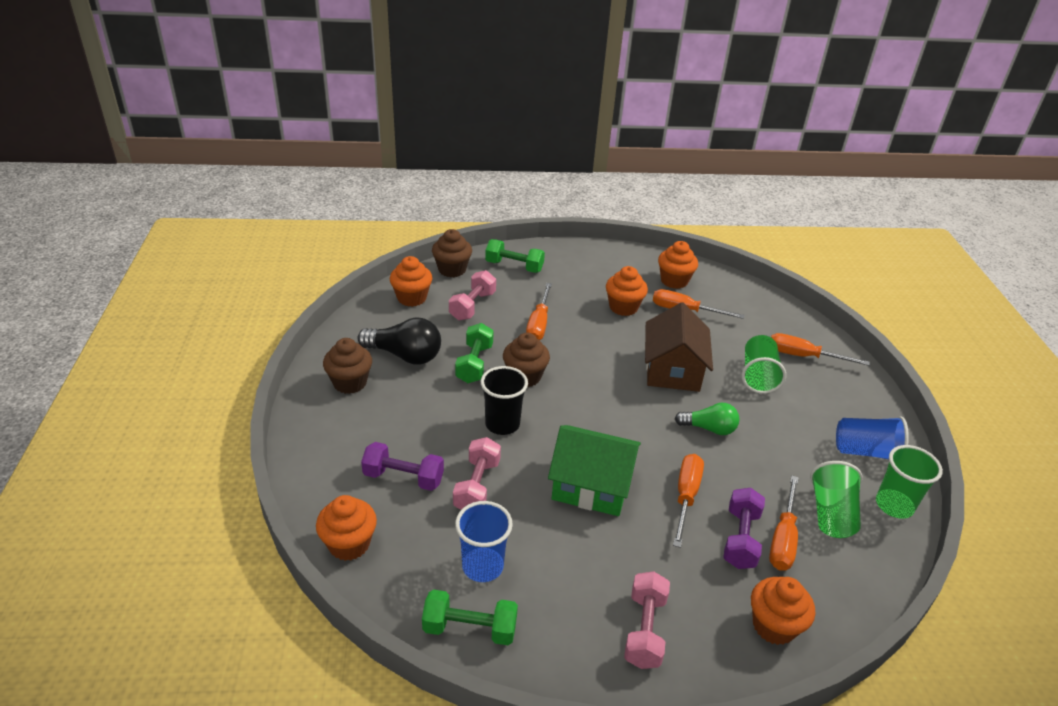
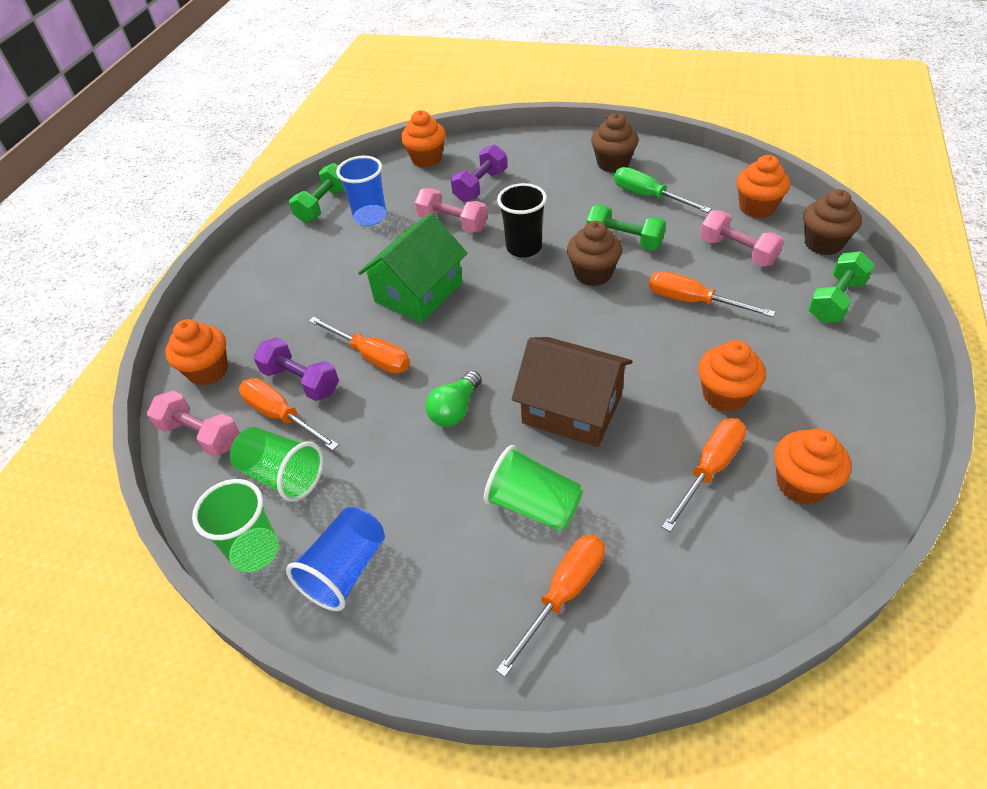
camera: 115 degrees right, 10 degrees up
black light bulb [358,317,441,365] -> green screwdriver [614,167,711,213]
pink dumbbell [624,571,670,669] -> pink dumbbell moved to [147,391,239,457]

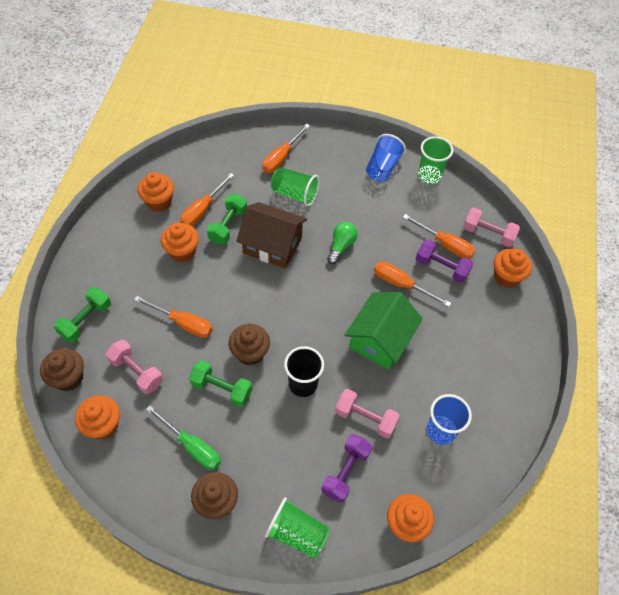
camera: 170 degrees right, 10 degrees up
green cup [230,427,324,502] -> green cup moved to [265,497,330,558]
green dumbbell [289,163,344,223] -> green dumbbell moved to [207,194,247,244]

